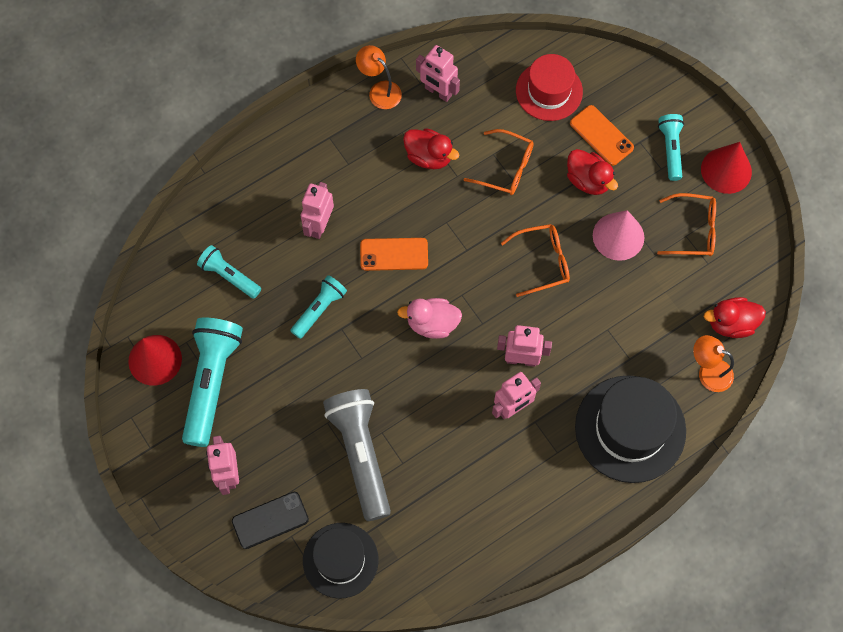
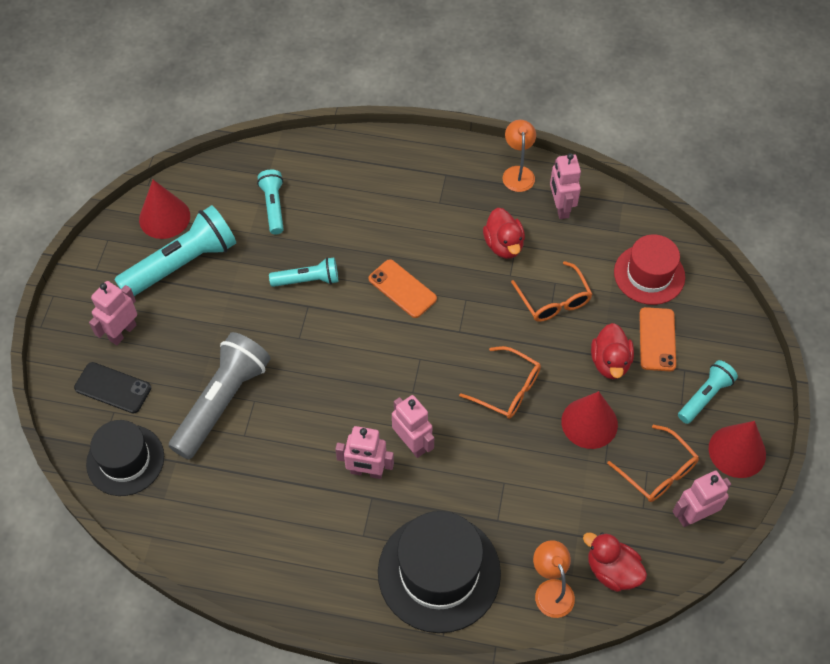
camera: 45 degrees right, 10 degrees down
pink robot [301,182,334,239] -> pink robot moved to [673,471,731,527]
pink duck [397,298,462,339] -> none
pink cone [593,210,644,261] -> red cone [561,391,618,449]

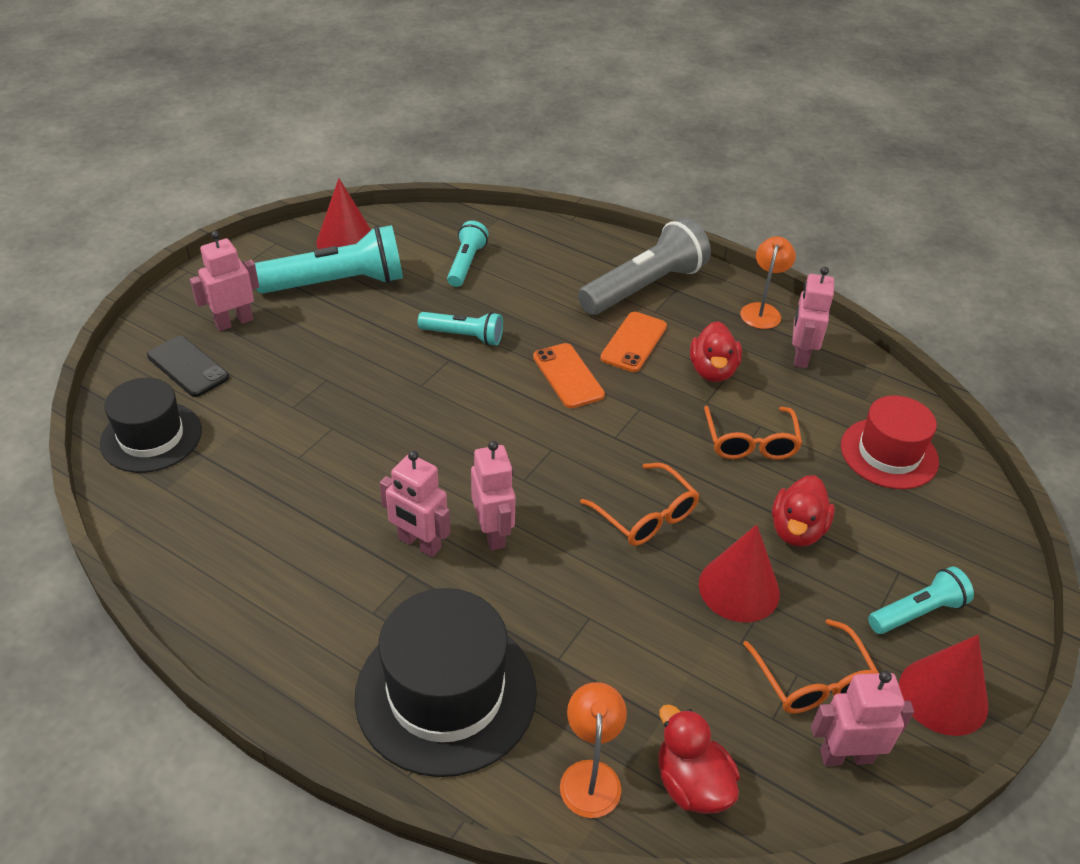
camera: 20 degrees right, 15 degrees down
grey flashlight [169,332,271,459] -> grey flashlight moved to [578,218,711,315]
orange phone [639,307,676,371] -> orange phone moved to [600,312,667,372]

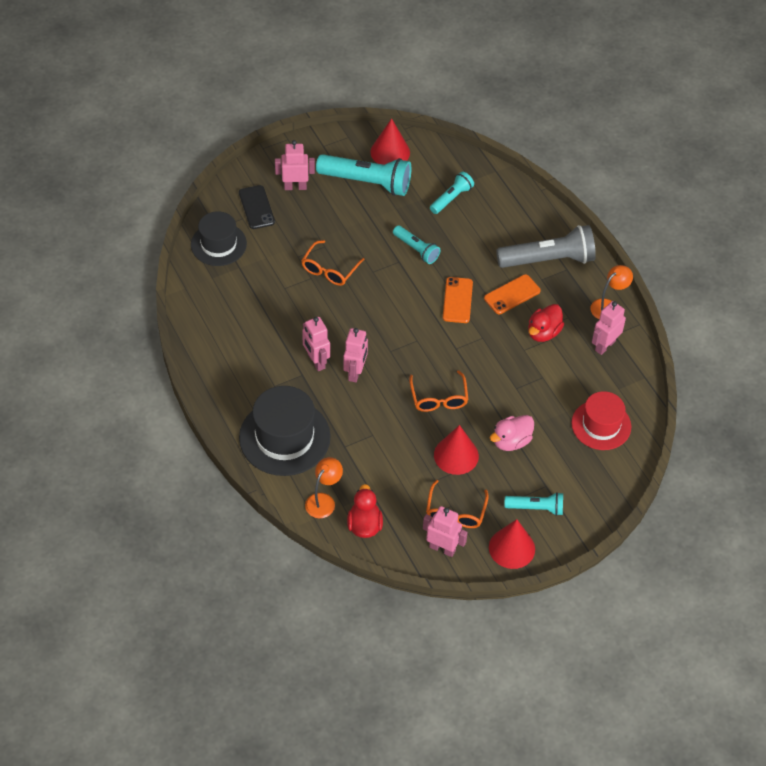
camera: 30 degrees right, 10 degrees up
orange glasses [704,406,802,460] -> orange glasses moved to [301,240,365,286]
red duck [772,475,835,547] -> pink duck [490,415,534,451]

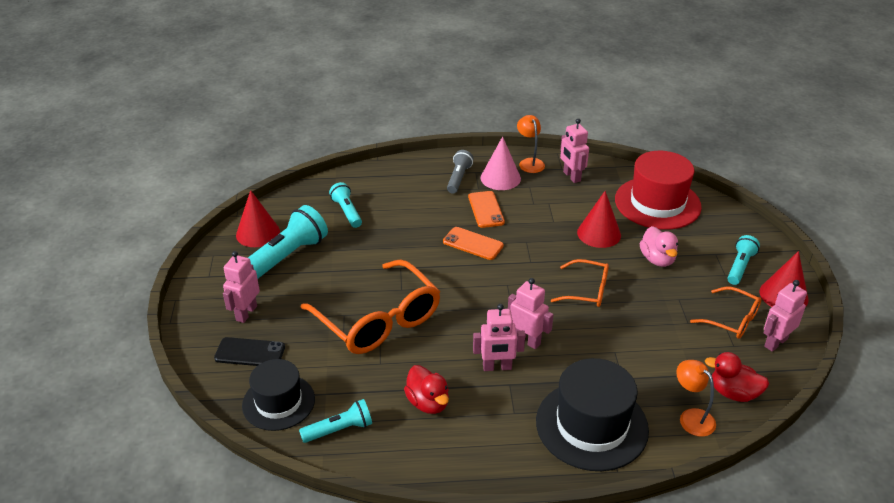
camera: 65 degrees left, 15 degrees down
orange glasses [301,240,365,286] -> orange glasses [300,259,440,354], size x1.89
turquoise flashlight [393,225,441,264] -> turquoise flashlight moved to [299,399,372,443]
red cone [434,425,479,475] -> red cone moved to [577,191,621,248]
grey flashlight [496,225,596,268] -> grey flashlight [447,150,474,193], size x0.55
red duck [528,304,564,342] -> red duck moved to [404,365,449,414]
red hat [571,391,631,450] -> red hat [615,151,702,230], size x1.51
none -> pink cone [480,136,521,190]

